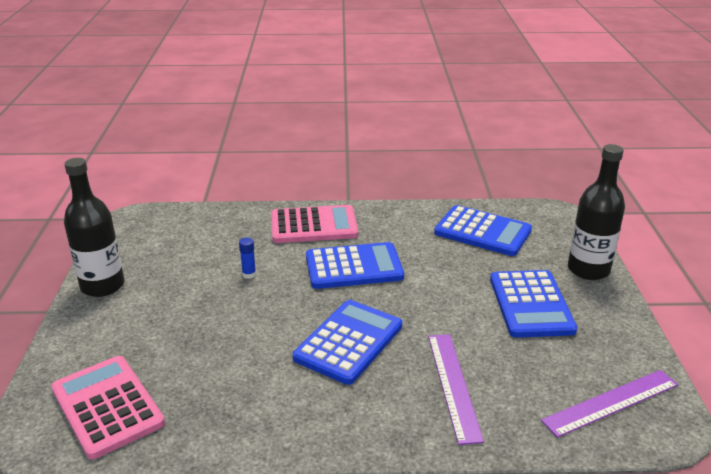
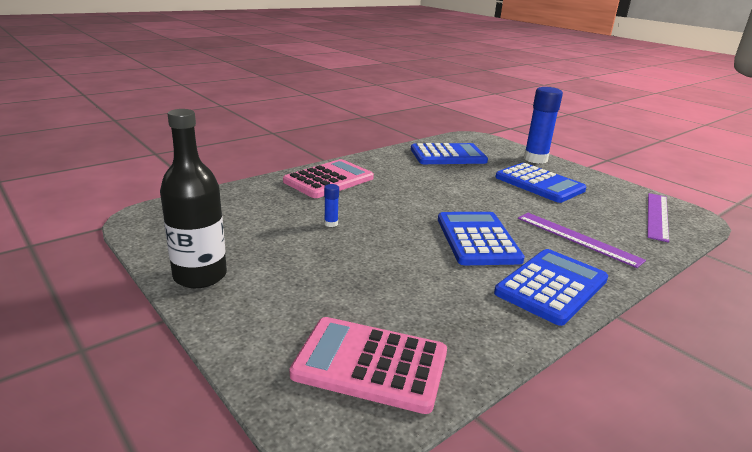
camera: 40 degrees left, 5 degrees down
blue calculator [306,242,404,289] -> blue calculator moved to [494,249,608,326]
black bottle [568,144,625,280] -> blue glue stick [524,87,563,164]

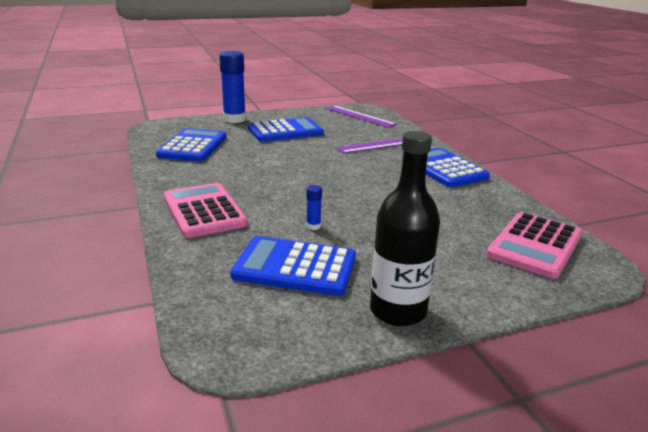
camera: 70 degrees left, 0 degrees up
blue calculator [438,212,525,265] -> blue calculator moved to [230,236,356,296]

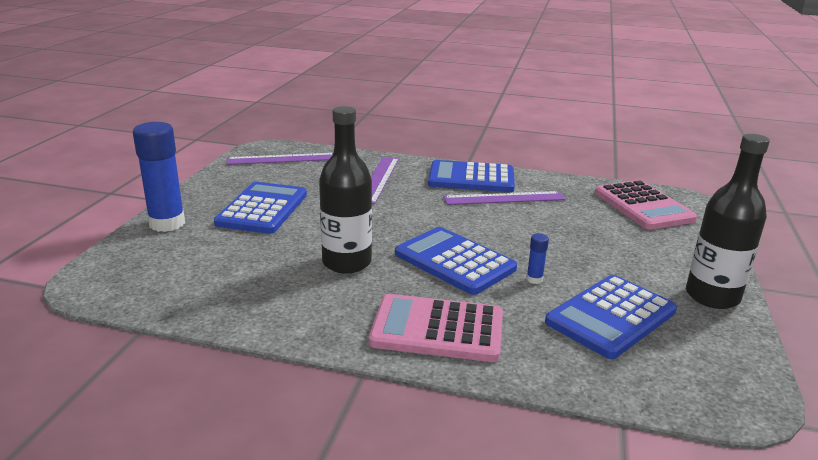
camera: 55 degrees left, 0 degrees up
blue calculator [156,128,227,161] -> blue calculator moved to [395,227,517,295]
none -> black bottle [319,106,372,273]
none -> purple ruler [443,191,565,205]

